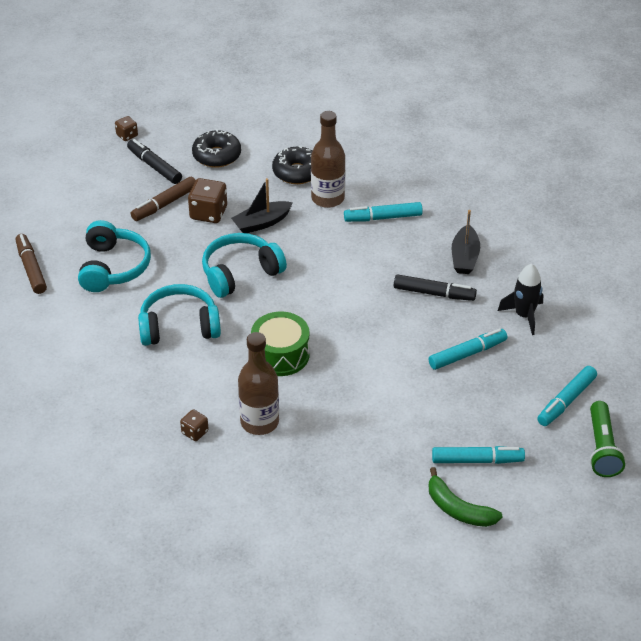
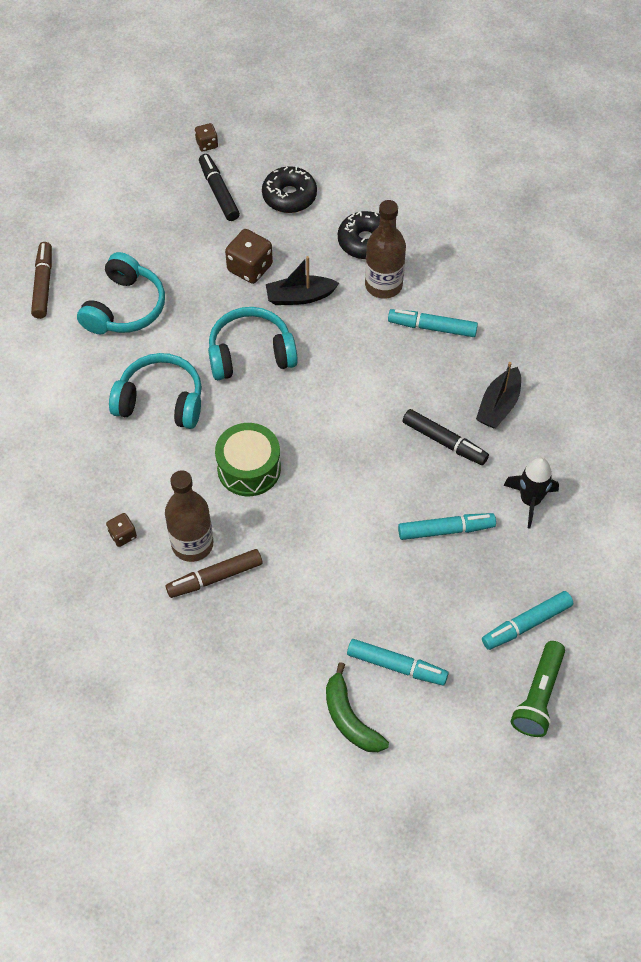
camera: 20 degrees right, 15 degrees up
brown marker [131,177,196,221] -> brown marker moved to [166,549,262,598]

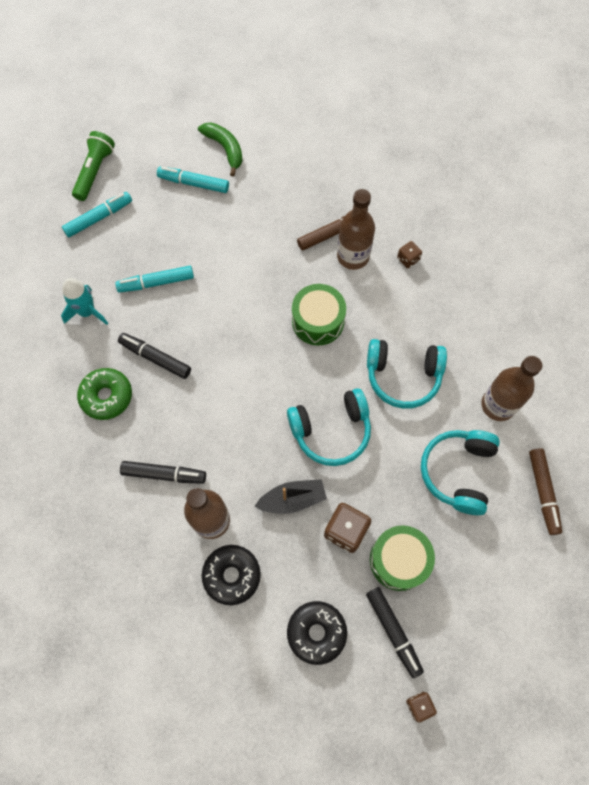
camera: 175 degrees right, 10 degrees up
turquoise marker [388,309,478,337] -> black marker [120,461,206,484]
black boat [476,362,521,428] -> green donut [77,368,132,420]
black rocket [503,458,559,528] -> turquoise rocket [61,278,108,325]
none -> green drum [370,525,435,591]
none -> brown bottle [481,356,542,421]

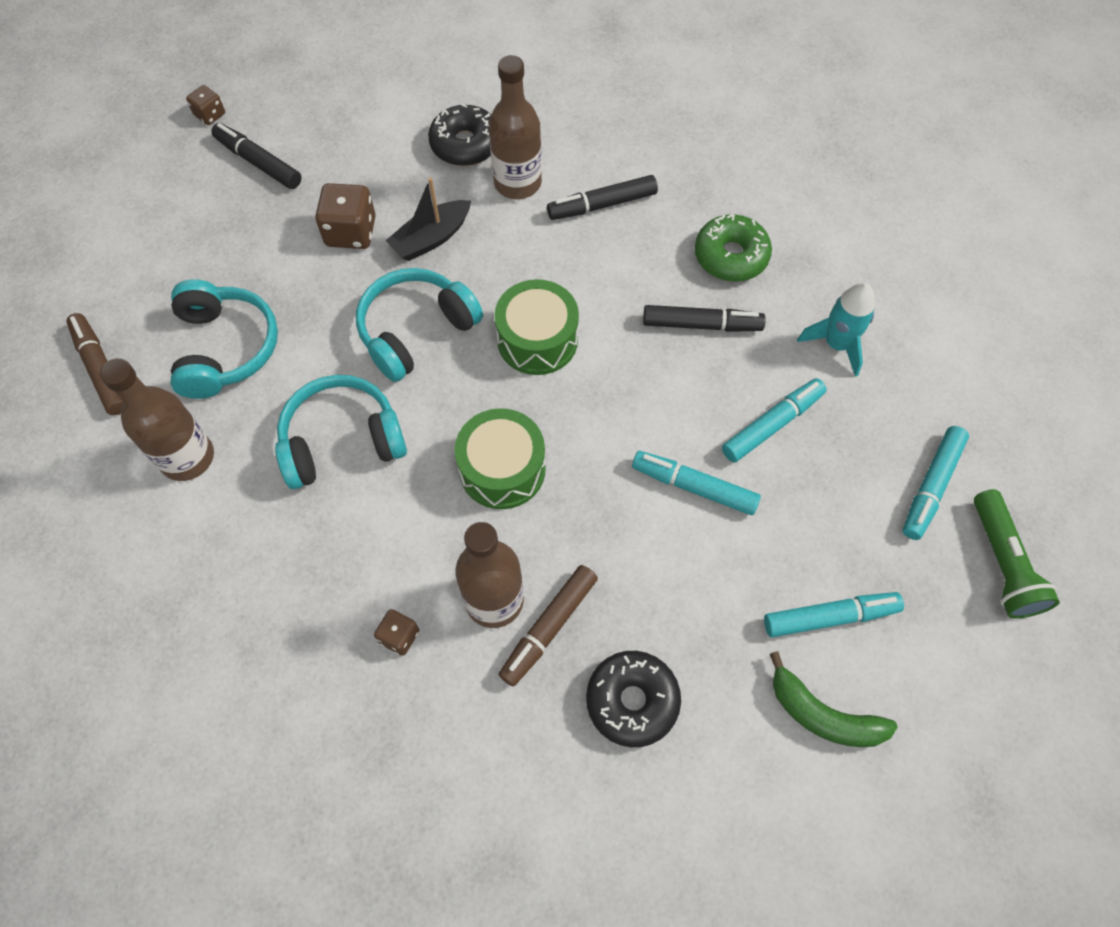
camera: 155 degrees right, 5 degrees down
black donut [287,601,347,665] -> black donut moved to [586,651,681,747]
green drum [370,525,435,591] -> green drum moved to [494,279,579,375]
none -> turquoise marker [632,451,761,515]

